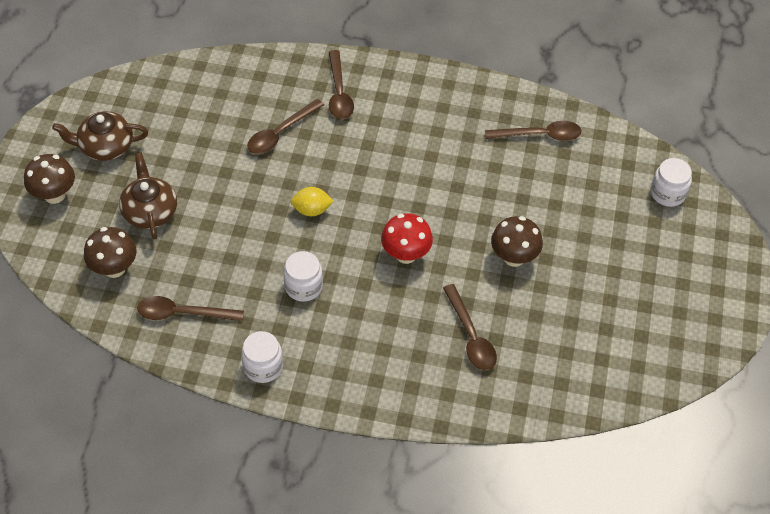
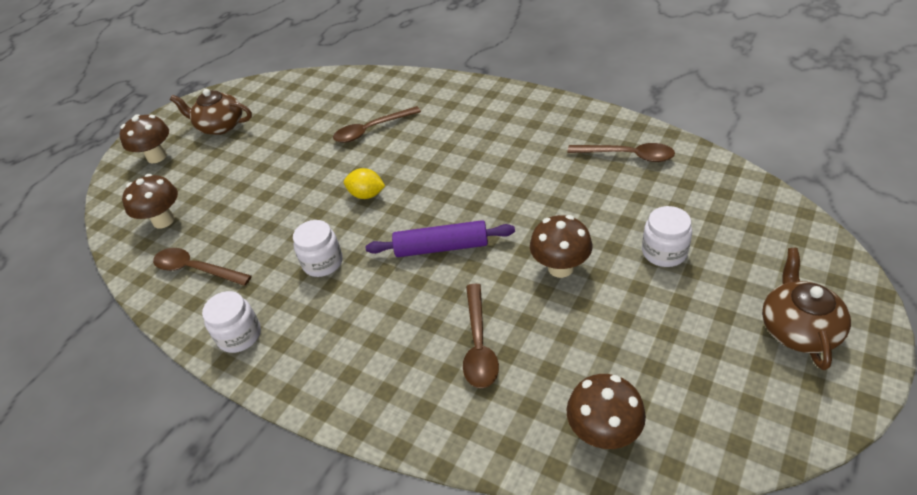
camera: 25 degrees right, 10 degrees down
brown teapot [119,153,177,239] -> brown teapot moved to [762,248,851,370]
brown spoon [329,50,354,119] -> none
red mushroom [381,213,433,264] -> purple rolling pin [366,220,515,257]
white jar [651,158,692,207] -> white jar moved to [642,206,692,267]
none -> brown mushroom [567,374,646,449]

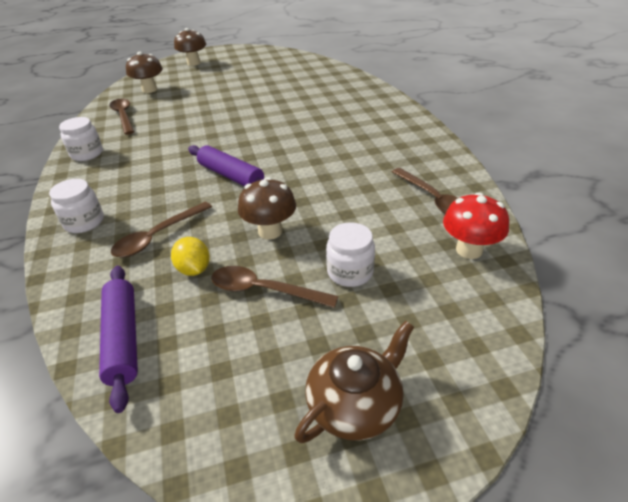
camera: 40 degrees right, 5 degrees down
brown teapot [170,89,252,135] -> none
white jar [293,220,343,277] -> white jar moved to [49,179,104,233]
brown spoon [333,106,421,143] -> brown spoon moved to [211,266,338,308]
yellow lemon [344,168,385,199] -> yellow lemon moved to [171,237,210,276]
brown mushroom [567,374,646,449] -> purple rolling pin [99,266,138,413]
none -> red mushroom [443,192,509,259]

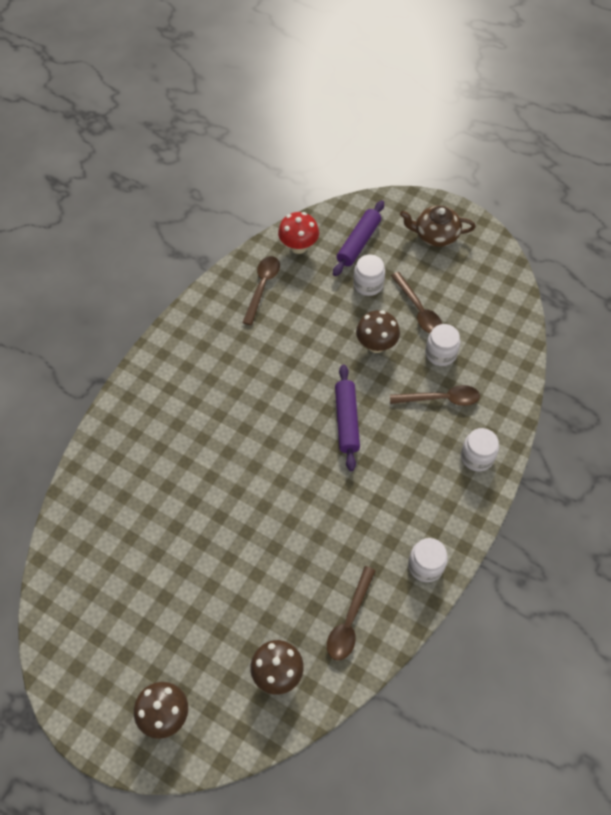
camera: 135 degrees left, 20 degrees up
purple rolling pin [99,266,138,413] -> purple rolling pin moved to [333,200,384,276]
yellow lemon [171,237,210,276] -> white jar [425,324,460,366]

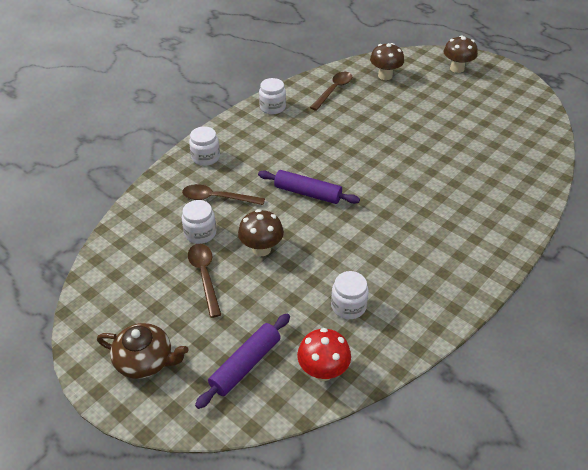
camera: 170 degrees left, 15 degrees down
brown spoon [242,256,280,325] -> none
purple rolling pin [335,364,360,471] -> purple rolling pin turned 75 degrees counterclockwise [258,170,360,204]
white jar [353,255,385,296] -> white jar moved to [331,271,369,319]

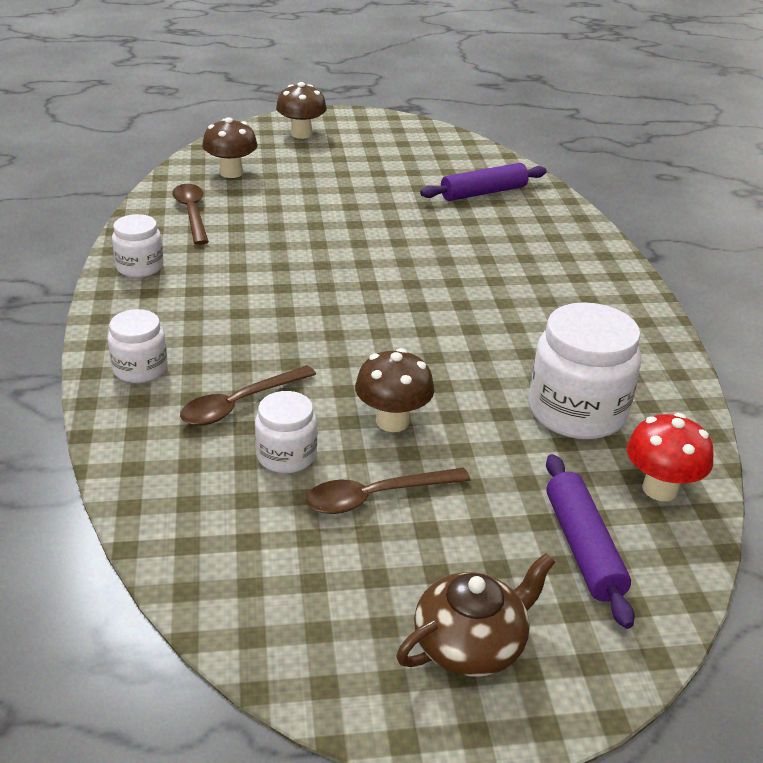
camera: 50 degrees left, 10 degrees down
brown spoon [188,244,221,318] -> brown spoon turned 45 degrees counterclockwise [306,467,470,514]
purple rolling pin [258,170,360,204] -> purple rolling pin moved to [420,163,547,201]
white jar [331,271,369,319] -> white jar [529,302,641,439], size x1.77

